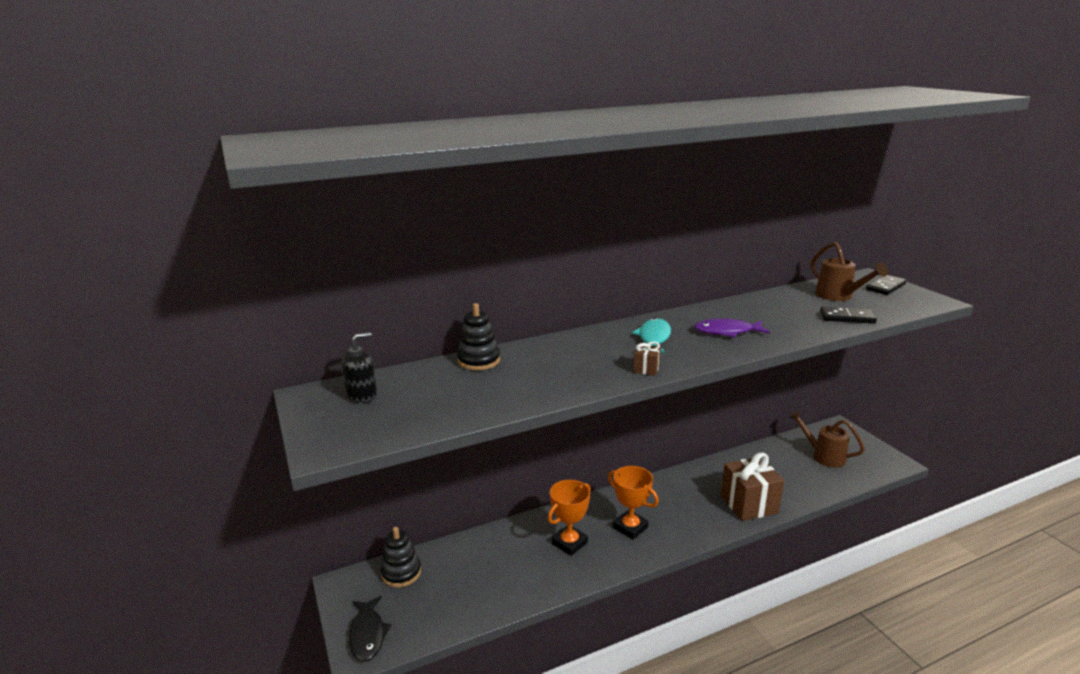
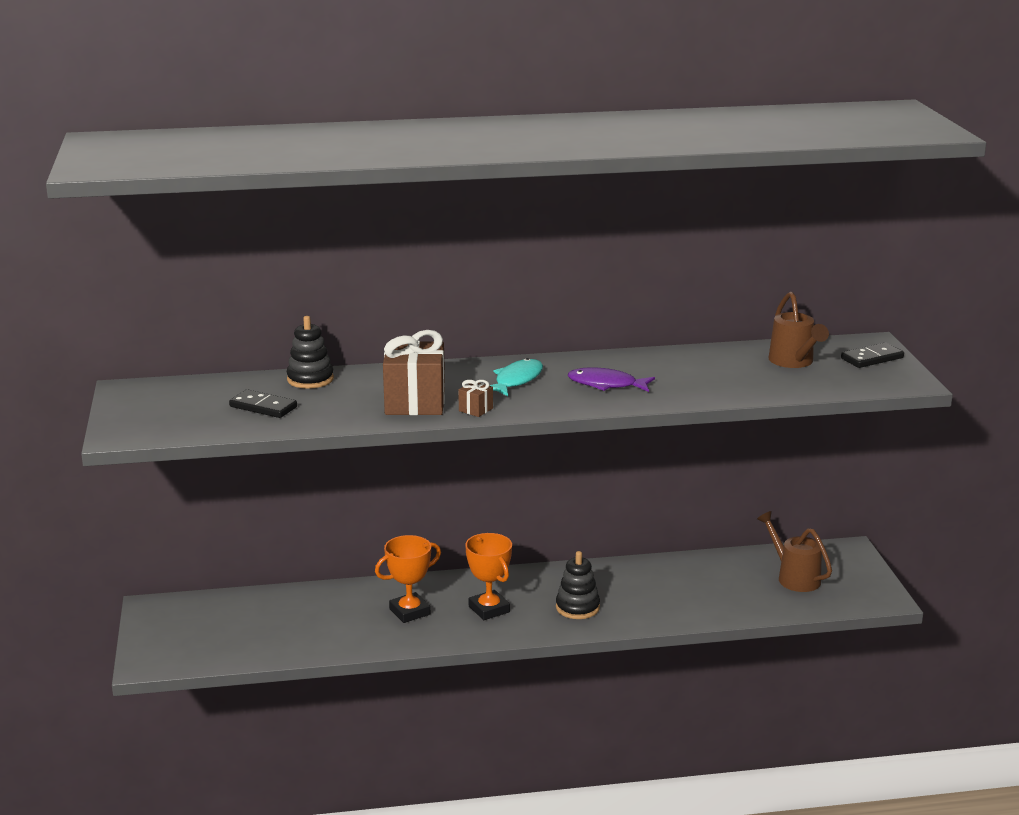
camera: 15 degrees right, 0 degrees up
black soap dispenser [341,332,377,403] -> none
black fish [349,596,392,662] -> none
black stacking toy [380,527,421,587] -> black stacking toy moved to [556,551,600,619]
brown gift [721,452,784,521] -> brown gift moved to [383,330,445,415]
black domino [820,307,877,324] -> black domino moved to [229,389,297,418]

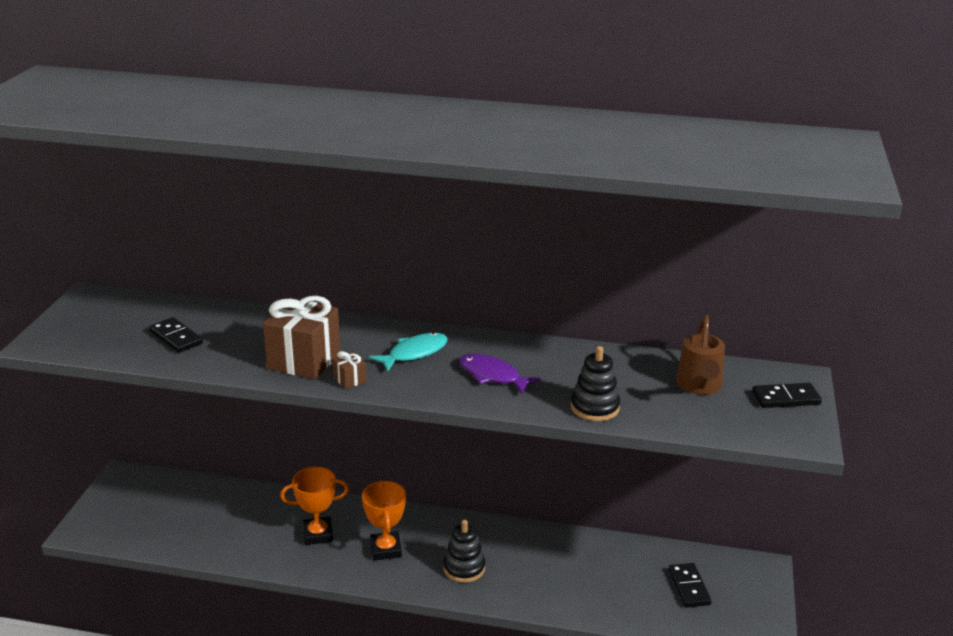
camera: 20 degrees right, 5 degrees up
black stacking toy [287,316,334,389] -> black stacking toy moved to [571,346,620,421]
brown watering can [757,511,832,592] -> black domino [669,563,712,608]

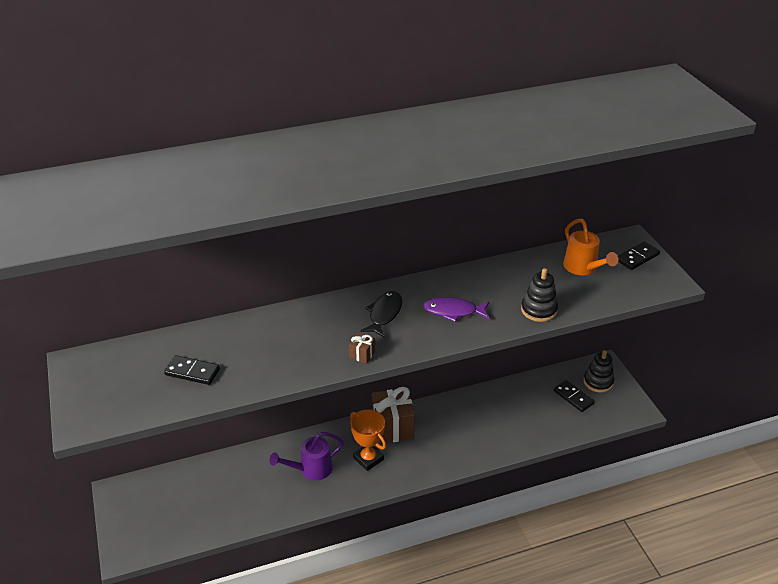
camera: 30 degrees left, 10 degrees up
brown gift [263,296,340,379] -> brown gift moved to [371,387,415,444]
orange trophy [280,467,349,545] -> purple watering can [269,432,344,481]
turquoise fish [369,332,448,371] -> black fish [360,291,402,337]
black stacking toy [443,520,485,583] -> black stacking toy moved to [584,350,614,393]
brown watering can [676,315,725,395] -> orange watering can [563,219,619,275]

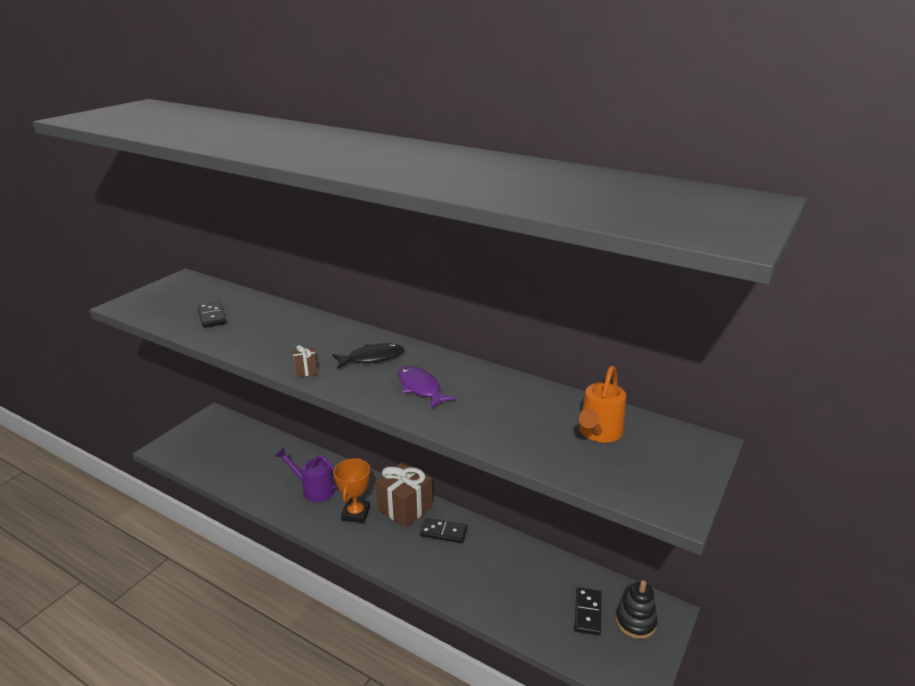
camera: 50 degrees right, 10 degrees down
black stacking toy [521,268,558,322] -> none
black domino [618,241,660,270] -> black domino moved to [420,518,468,543]

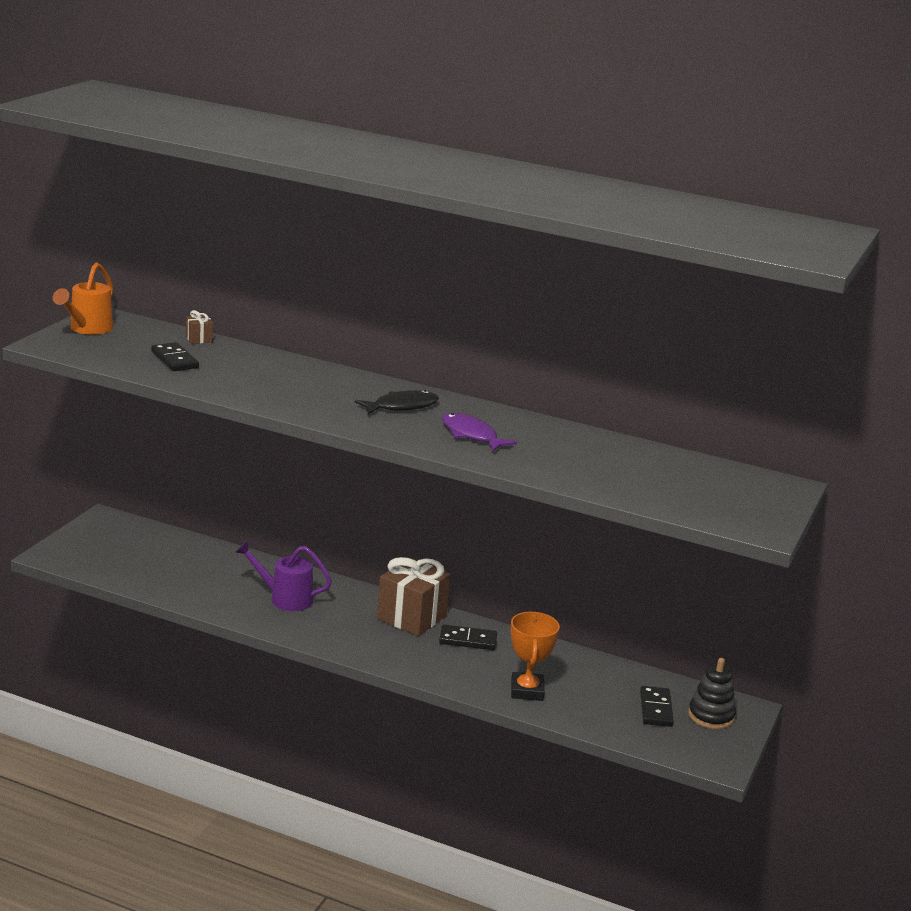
camera: 10 degrees left, 5 degrees down
brown gift [293,345,317,377] -> brown gift moved to [186,310,213,344]
orange trophy [334,458,370,523] -> orange trophy moved to [511,612,560,701]
orange watering can [579,366,626,443] -> orange watering can moved to [53,262,113,335]

